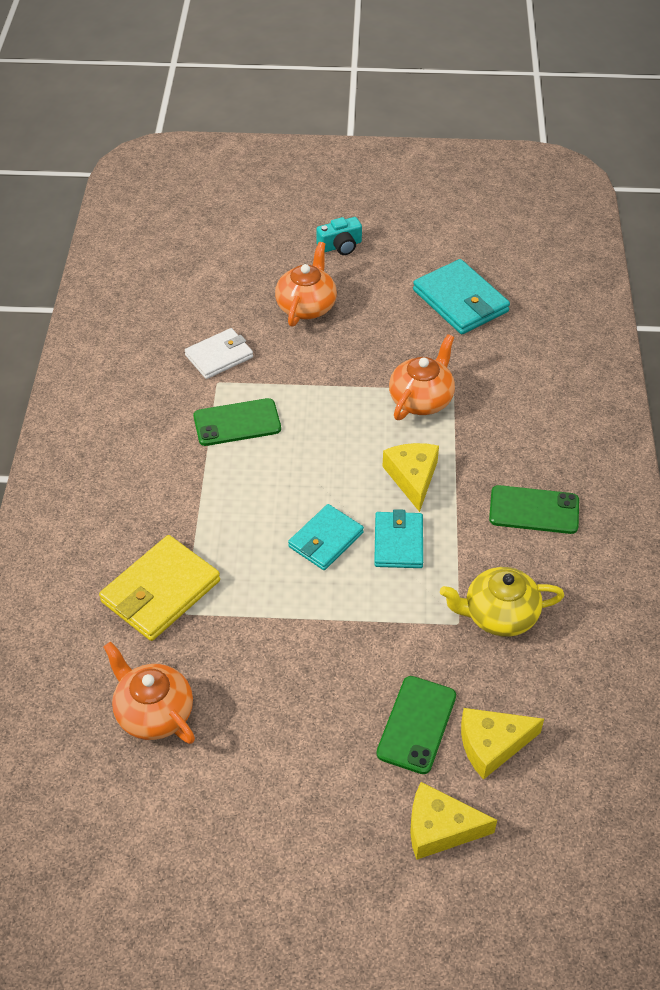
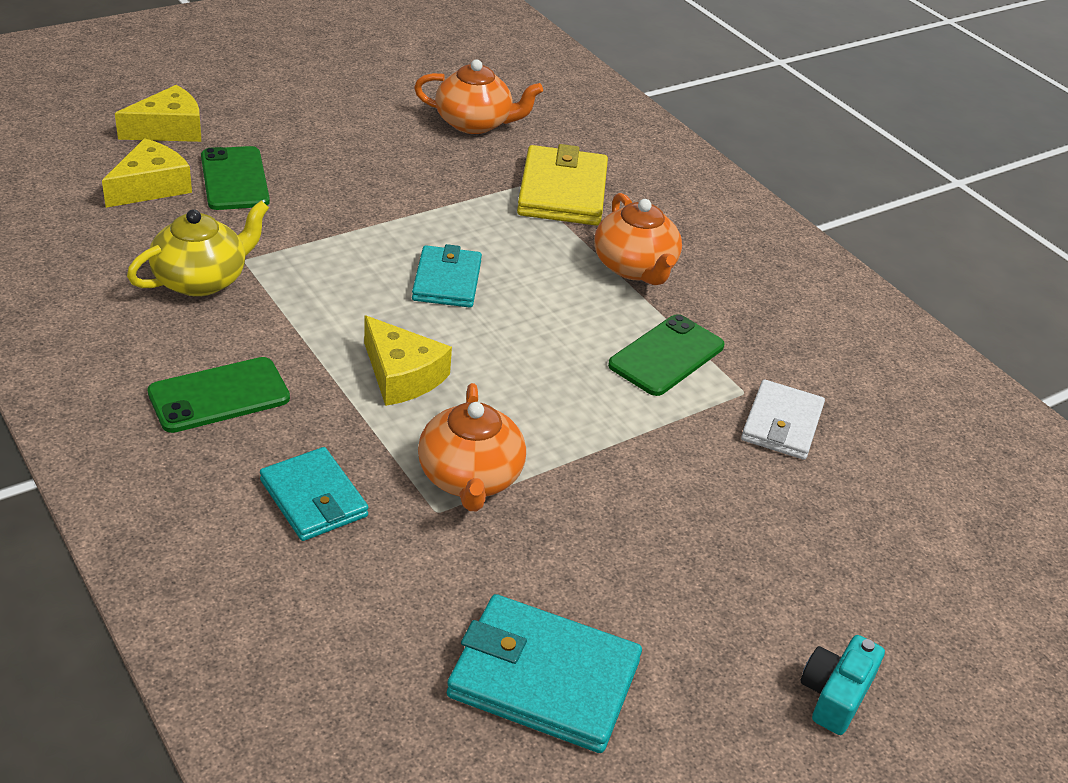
camera: 140 degrees right, 10 degrees down
orange teapot [275,242,337,327] -> orange teapot moved to [594,193,682,285]
turquoise wallet [374,509,423,568] -> turquoise wallet moved to [260,447,368,541]

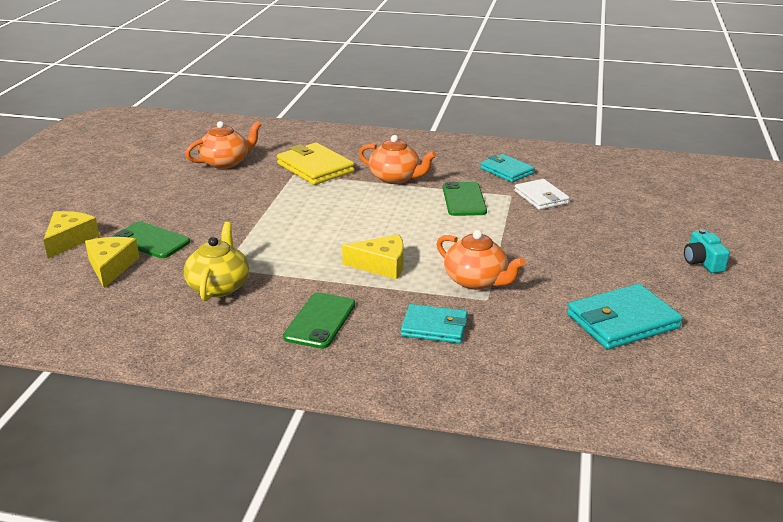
camera: 40 degrees left, 10 degrees down
turquoise wallet [412,244,482,308] -> turquoise wallet moved to [480,154,535,182]

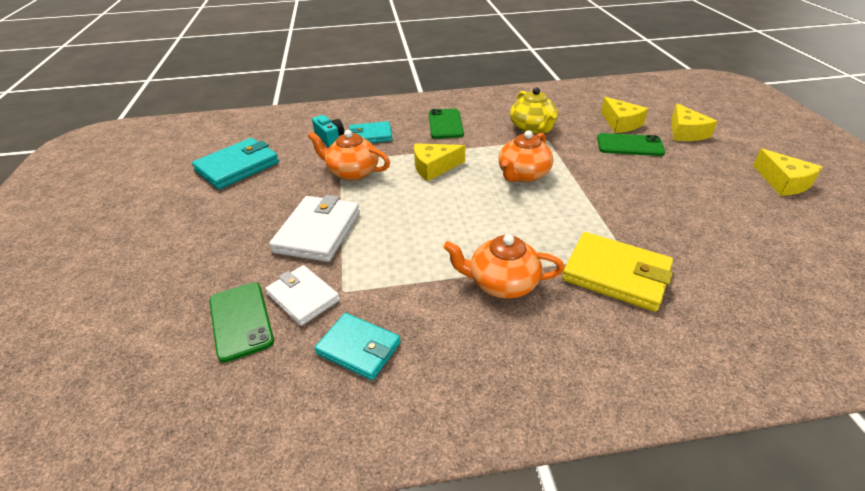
camera: 160 degrees right, 10 degrees up
orange teapot [185,121,261,169] -> orange teapot moved to [498,130,553,182]
green phone [443,182,487,216] -> green phone moved to [209,282,274,363]
turquoise camera [684,229,730,273] -> turquoise camera moved to [312,115,344,147]
none -> white wallet [269,195,360,262]
none -> yellow cheese [753,149,823,196]

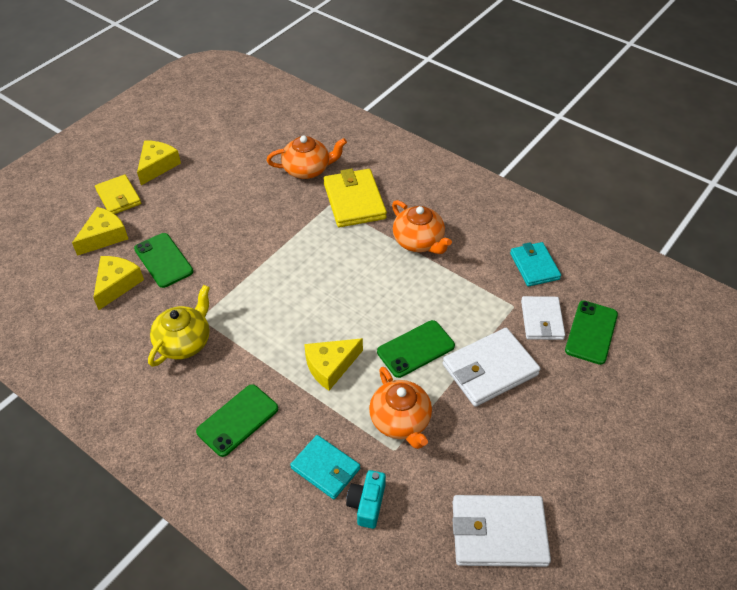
camera: 135 degrees left, 10 degrees up
turquoise wallet [192,138,279,189] -> white wallet [452,495,551,567]
yellow cheese [414,143,465,181] -> yellow cheese turned 120 degrees clockwise [304,338,363,391]
orange teapot [498,130,553,182] -> orange teapot moved to [267,135,347,179]
none -> yellow wallet [95,174,141,214]
none -> green phone [377,320,455,378]

